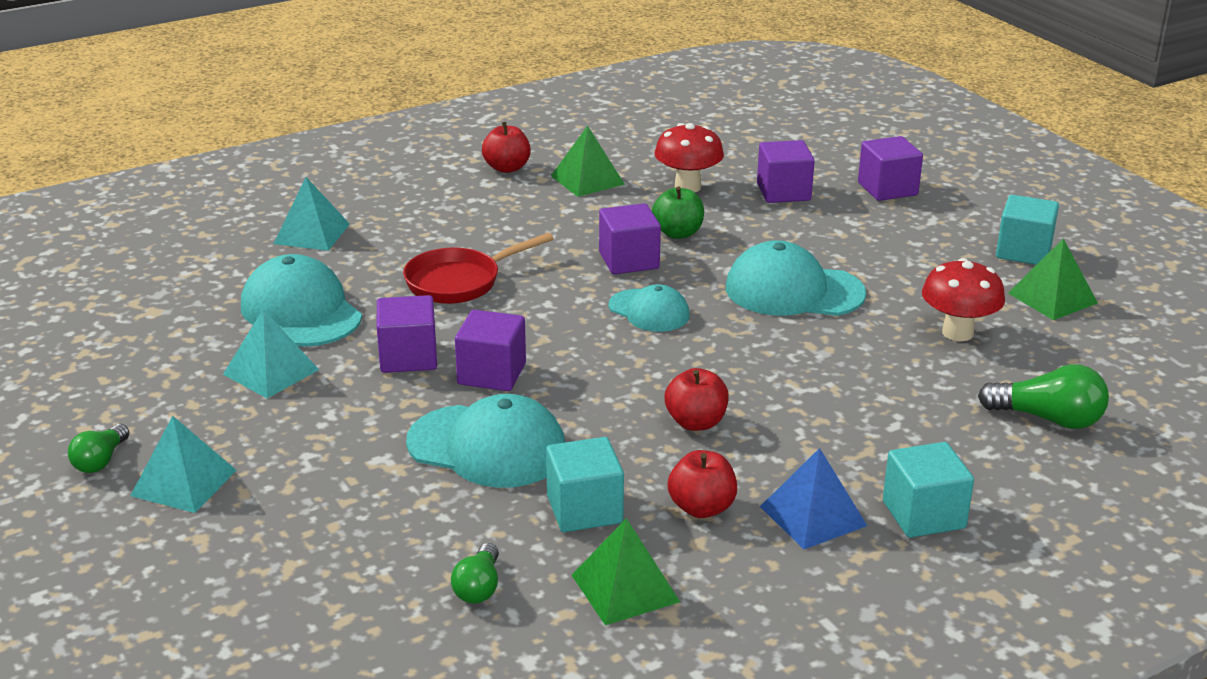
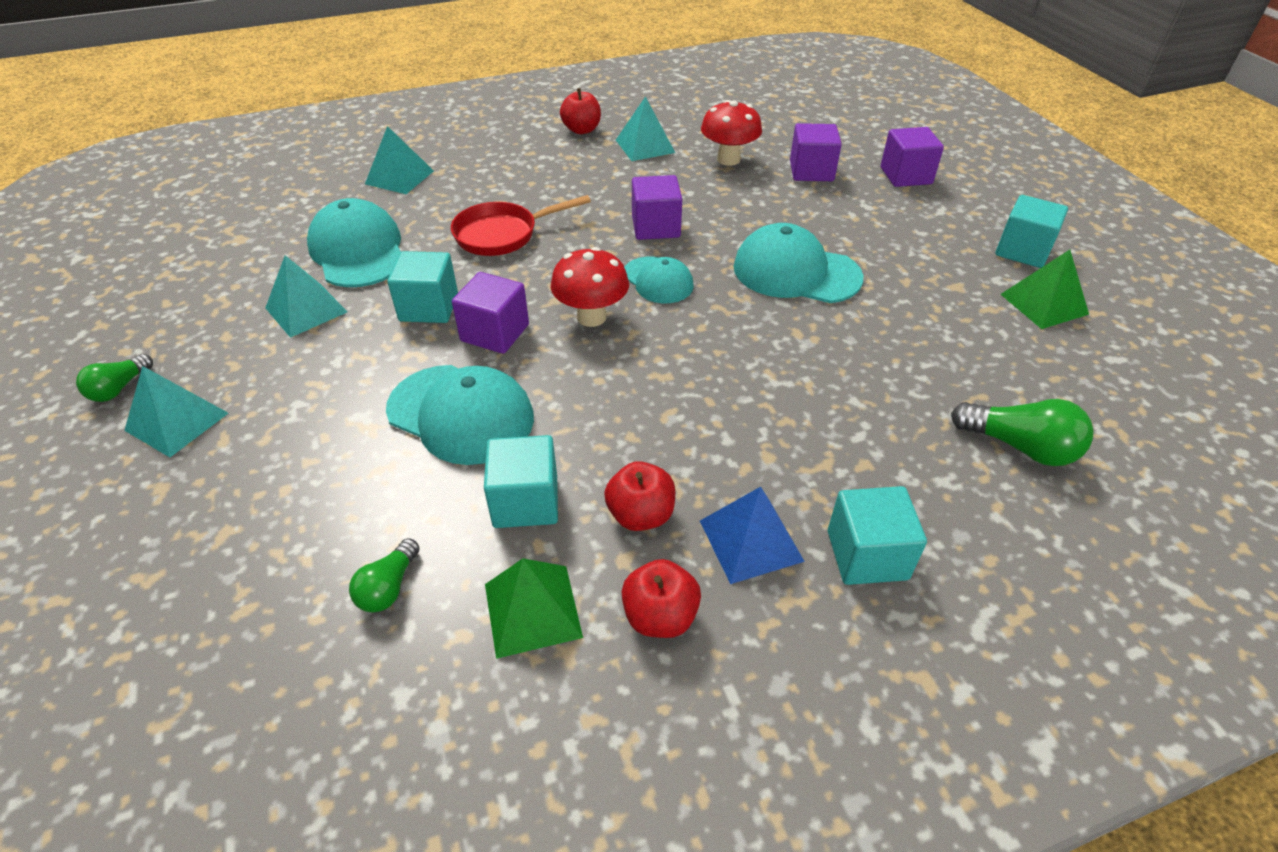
camera: 10 degrees right, 15 degrees up
purple cube [377,295,437,373] -> turquoise cube [387,251,458,323]
green pyramid [551,126,625,197] -> turquoise pyramid [616,96,675,161]
green apple [652,186,704,239] -> none
red apple [665,368,729,431] -> red apple moved to [622,559,701,638]
red mushroom [922,258,1005,341] -> red mushroom moved to [551,247,629,327]

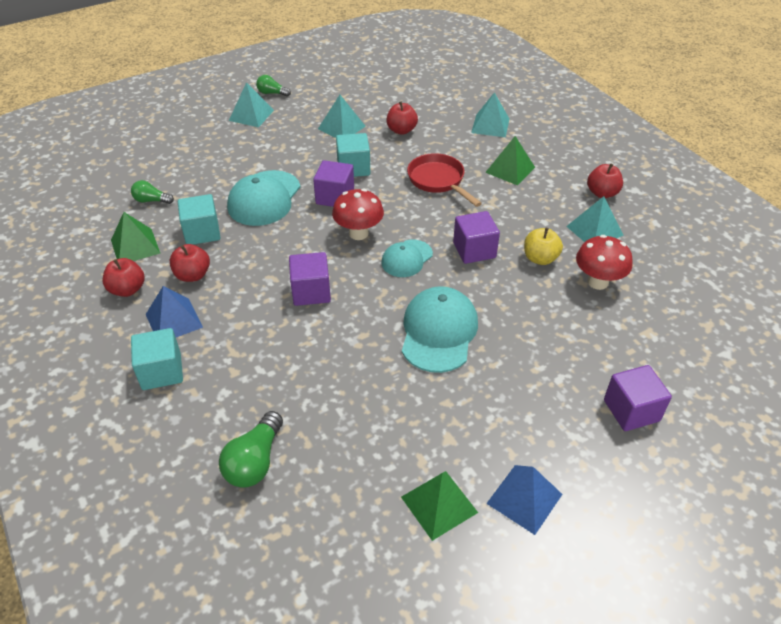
camera: 80 degrees right, 0 degrees up
turquoise cap [307,198,401,287] -> red apple [387,102,418,135]
purple cube [790,123,842,181] -> purple cube moved to [289,252,331,306]
turquoise cube [995,195,1068,268] -> blue pyramid [486,465,563,535]
none -> green pyramid [485,136,535,185]
none -> yellow apple [524,228,563,265]

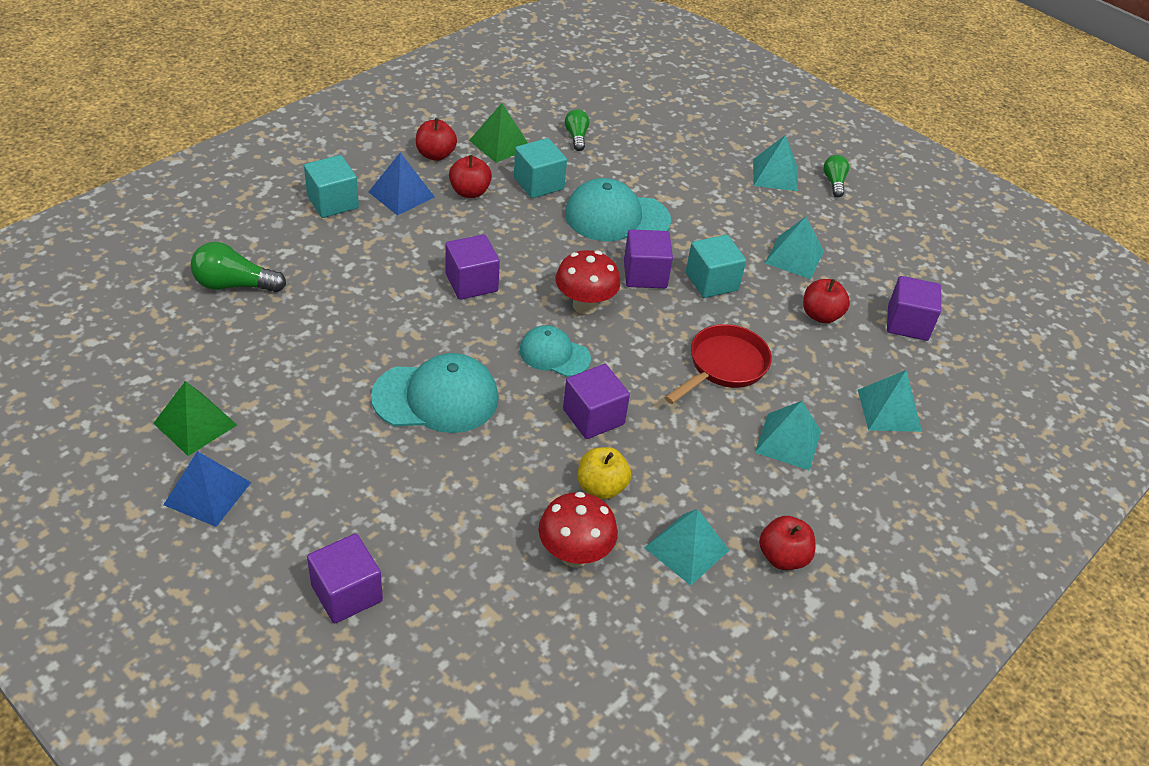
camera: 70 degrees right, 0 degrees up
green pyramid [485,136,535,185] -> turquoise pyramid [755,401,821,471]
none -> purple cube [887,276,941,341]

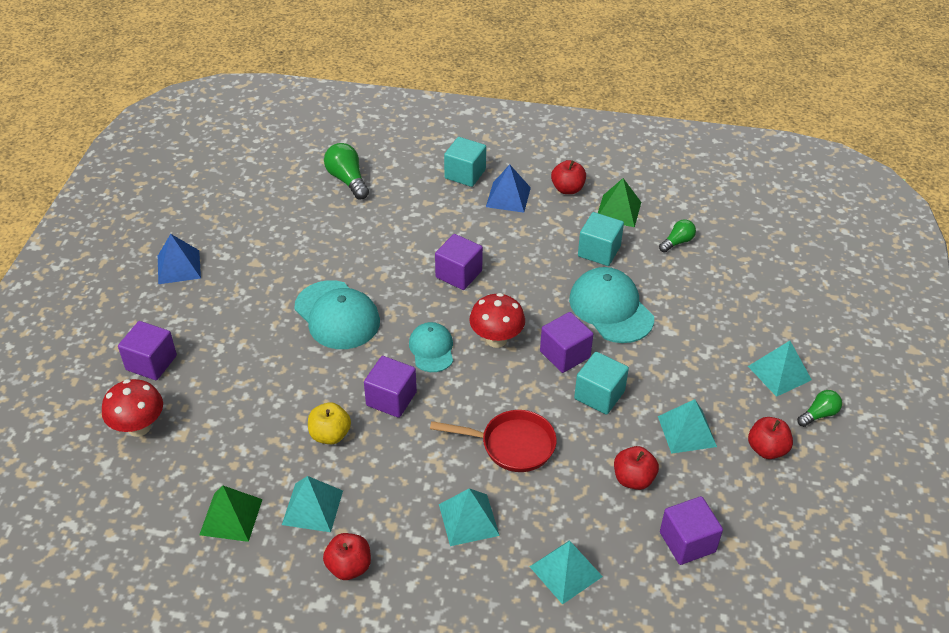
camera: 60 degrees right, 0 degrees up
green pyramid [153,381,237,456] -> green pyramid moved to [199,486,263,542]
red apple [449,155,492,198] -> red apple moved to [748,417,793,459]
red mushroom [538,492,618,567] -> red mushroom moved to [102,379,163,437]

